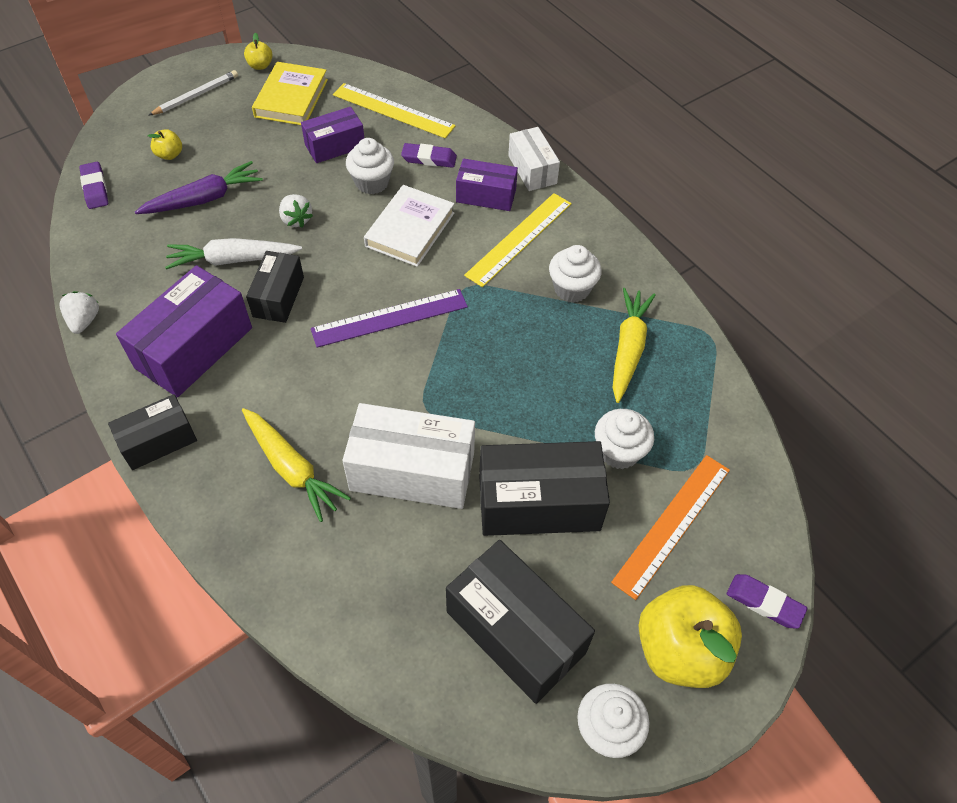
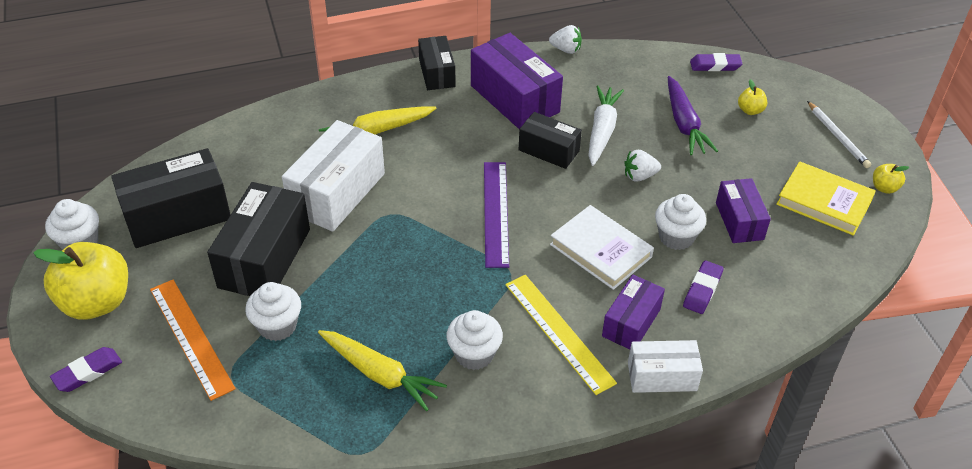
camera: 110 degrees right, 10 degrees down
yellow ruler [333,83,456,138] -> none

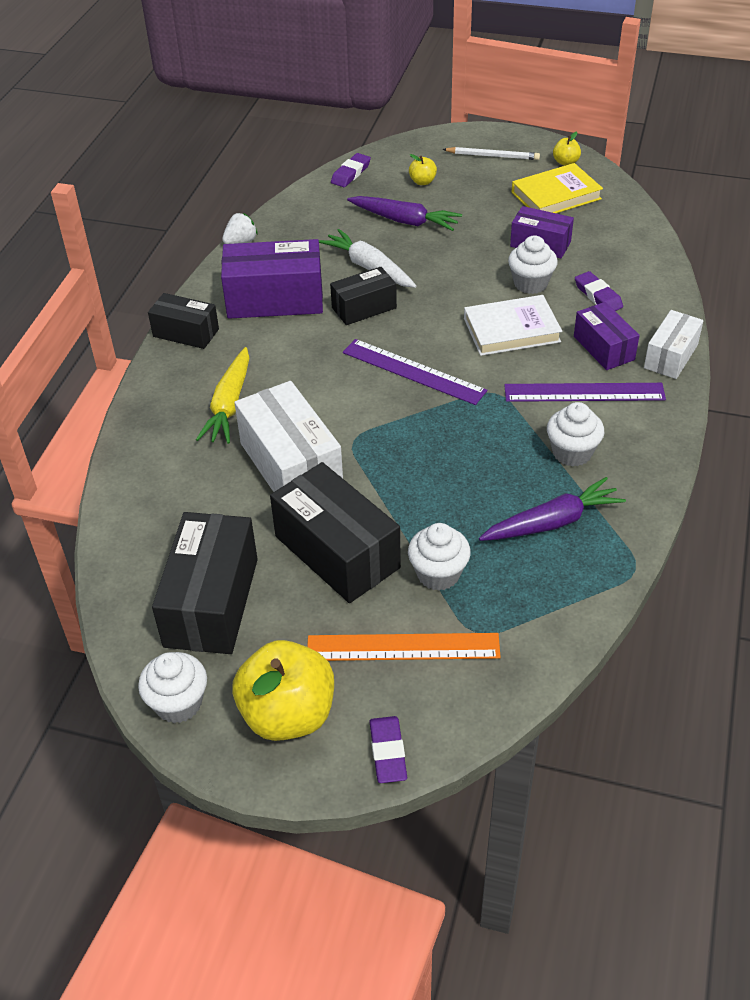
camera: 55 degrees left, 0 degrees up
yellow carrot [318,330,447,411] -> purple carrot [479,477,626,541]
yellow ruler [505,275,617,395] -> purple ruler [504,383,666,402]
white strawberry [624,150,661,181] -> none

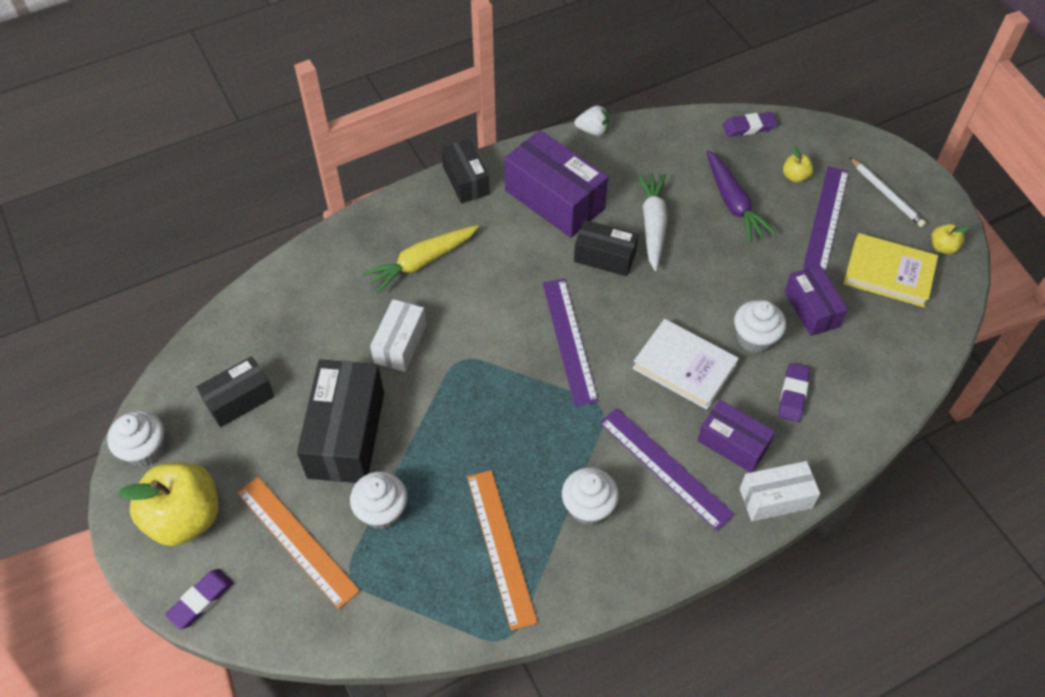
camera: 45 degrees right, 10 degrees up
black box [152,512,258,654] -> black box [197,356,275,427], size x0.60
white box [234,381,343,492] -> white box [370,299,426,372], size x0.60
purple carrot [479,477,626,541] -> orange ruler [467,470,537,630]
purple box [574,302,640,370] -> purple box turned 75 degrees counterclockwise [697,400,775,473]
none -> purple ruler [803,166,849,273]

